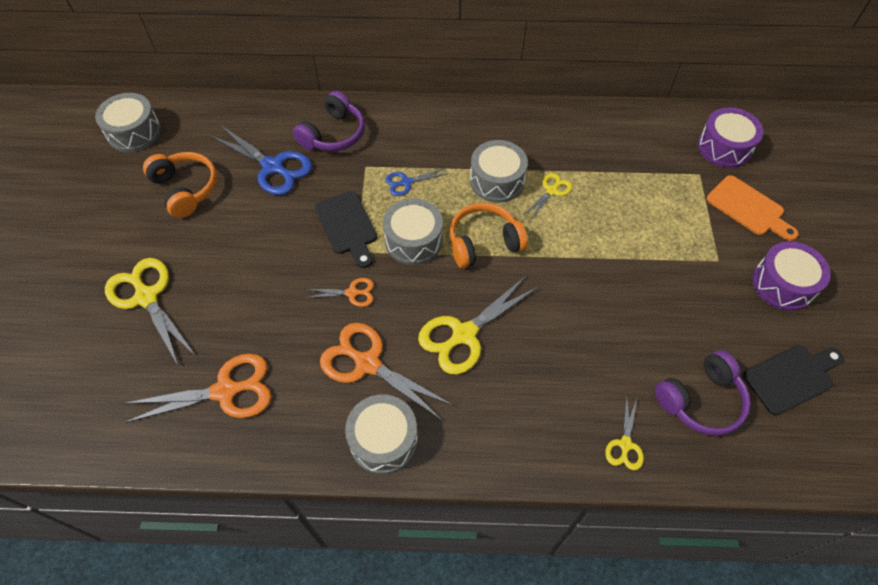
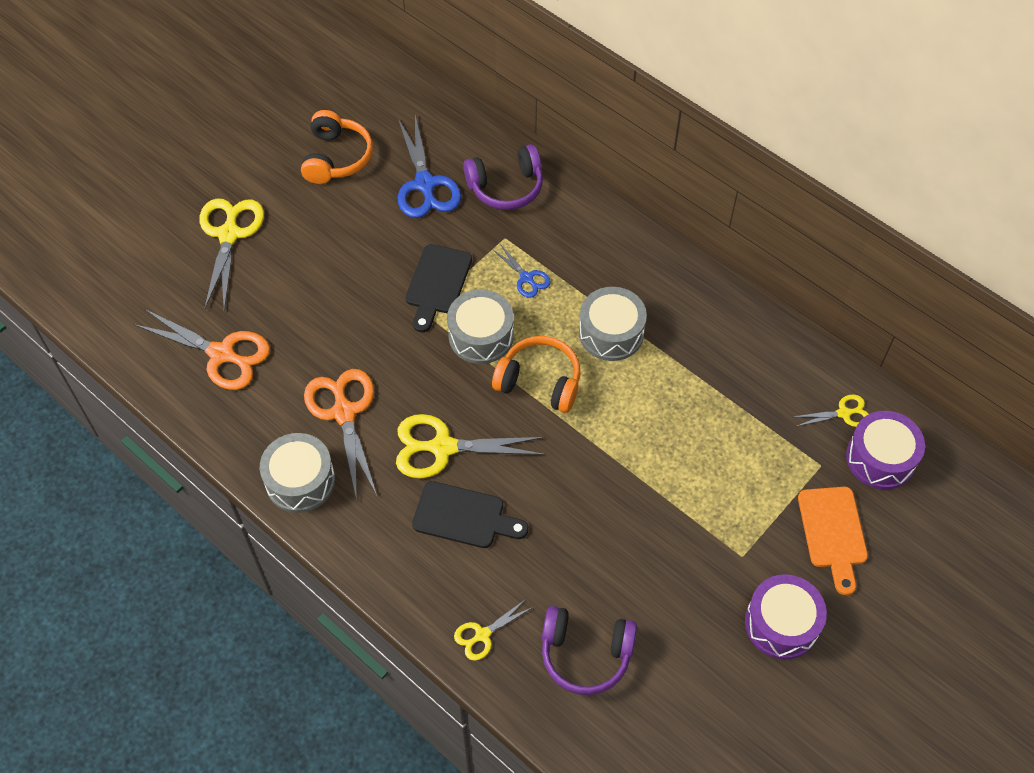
camera: 40 degrees right, 0 degrees up
grey drum [95,93,161,152] -> none
orange scissors [304,278,374,307] -> none
blue scissors [385,168,448,196] -> blue scissors turned 150 degrees counterclockwise [492,244,551,298]
yellow scissors [525,173,572,219] -> yellow scissors moved to [793,394,869,427]
black cutting board [743,345,844,415] -> black cutting board moved to [412,481,528,548]

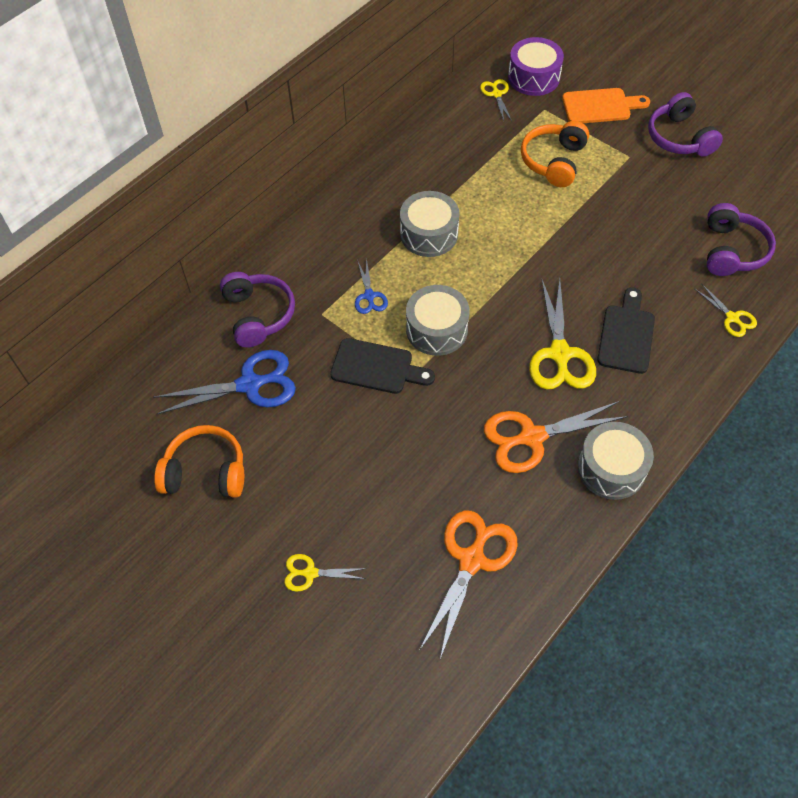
camera: 90 degrees left, 0 degrees up
yellow scissors [200,198,264,309] -> yellow scissors [284,554,367,592], size x0.52
blue scissors [492,244,551,298] -> blue scissors turned 120 degrees clockwise [355,258,388,314]
orange headphones [492,336,580,413] -> orange headphones moved to [521,121,589,187]
purple drum [745,574,827,660] -> purple headphones [648,92,723,156]

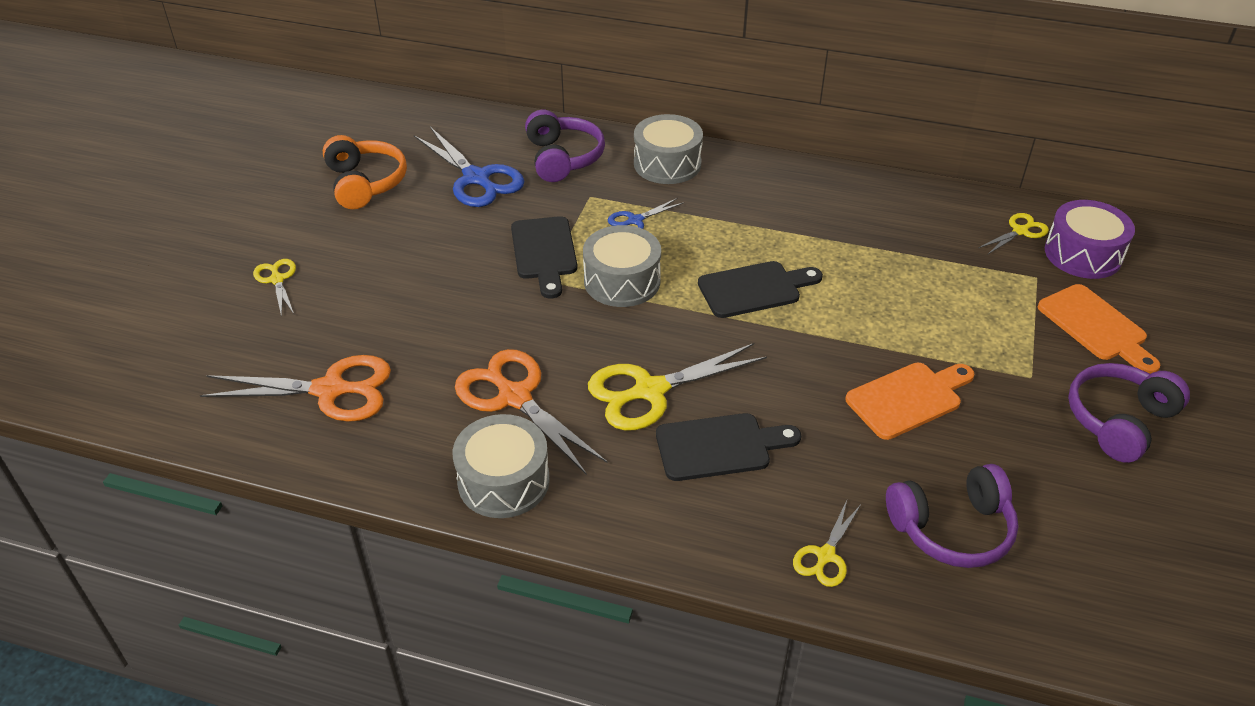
camera: 65 degrees right, 15 degrees down
purple headphones [220,272,295,347] -> purple headphones turned 60 degrees counterclockwise [525,110,605,182]
grey drum [400,191,460,257] -> grey drum moved to [634,114,703,184]
orange headphones [521,121,589,187] -> none
none -> black cutting board [698,261,823,318]
none -> orange cutting board [845,363,975,440]

